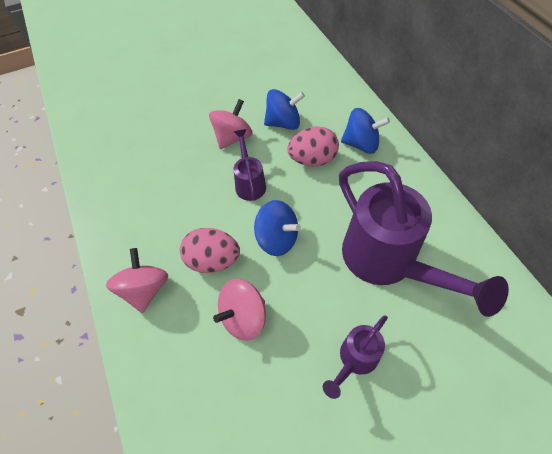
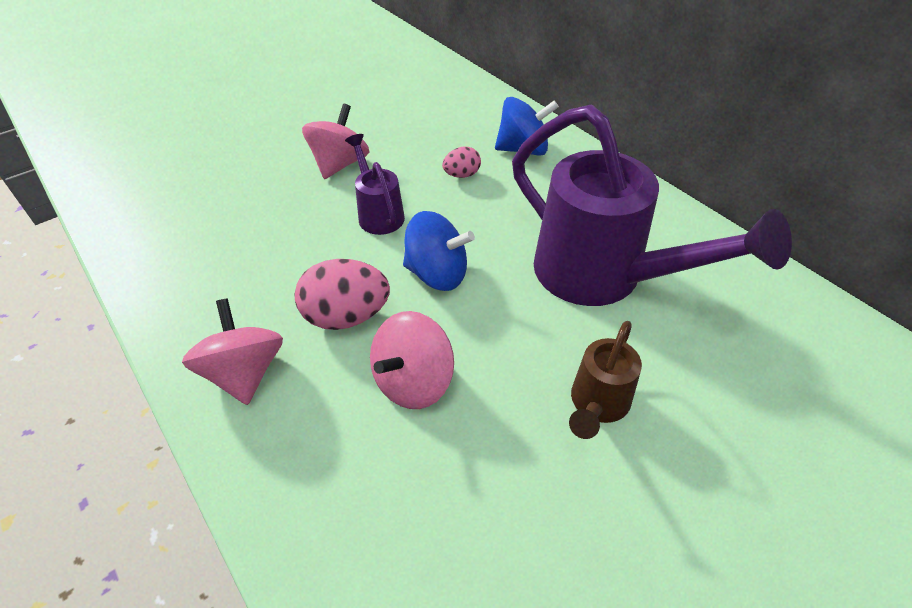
camera: 15 degrees left, 10 degrees down
blue spinning top [264,89,305,130] -> none
pink egg [287,127,339,167] -> pink egg [442,146,481,178], size x0.55
purple watering can [323,315,388,399] -> brown watering can [569,321,642,439]

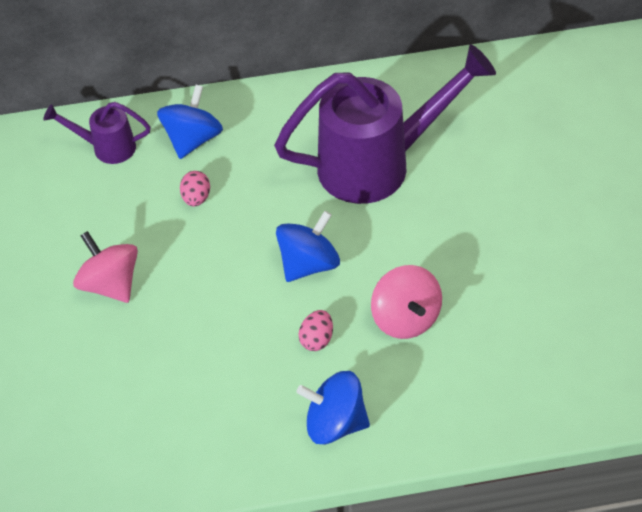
camera: 60 degrees left, 5 degrees up
pink spinning top [182,299,283,405] -> blue spinning top [296,371,370,444]
pink egg [295,259,390,330] -> pink egg [299,310,333,351], size x0.55
purple watering can [345,134,405,235] -> purple watering can moved to [43,102,151,164]
brown watering can [569,321,642,439] -> none

